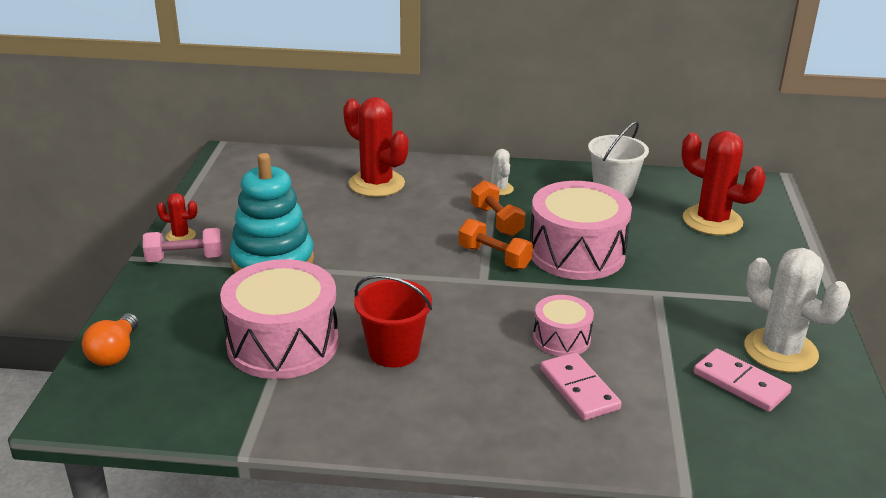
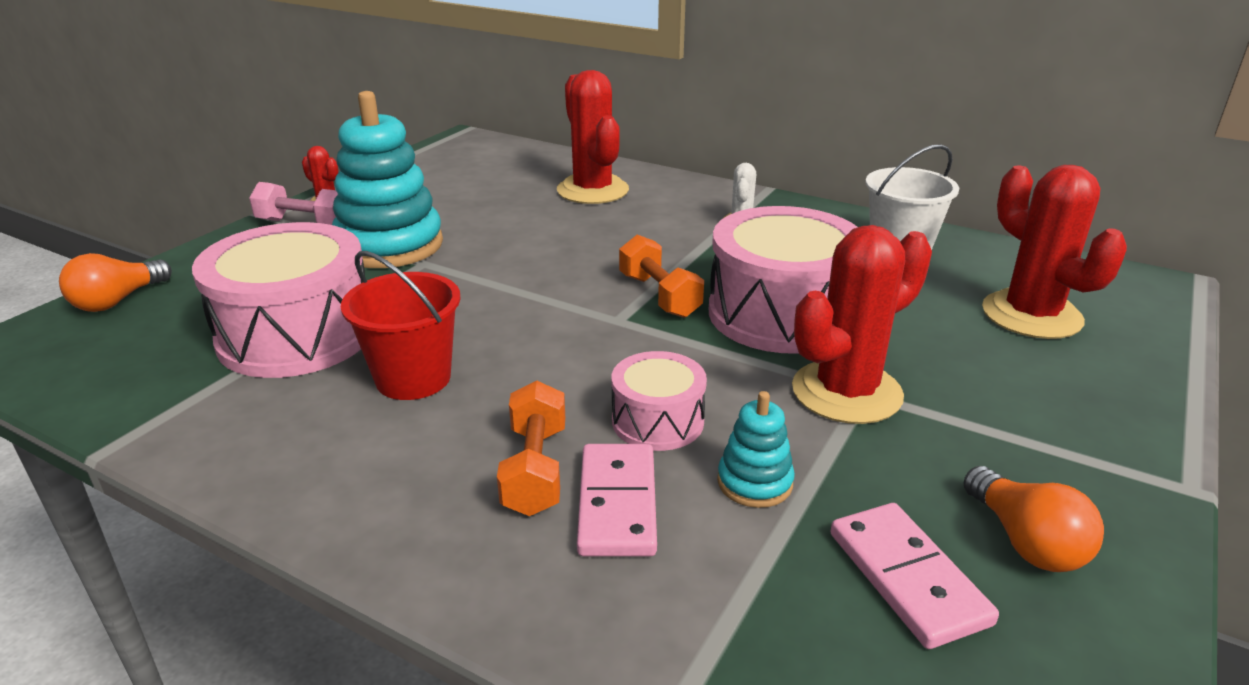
camera: 25 degrees right, 0 degrees up
orange dumbbell [471,180,525,236] -> orange dumbbell moved to [497,380,565,516]
white cactus [744,248,850,373] -> orange light bulb [964,466,1104,572]
none -> turquoise stacking toy [717,391,795,508]
none -> red cactus [792,225,932,424]

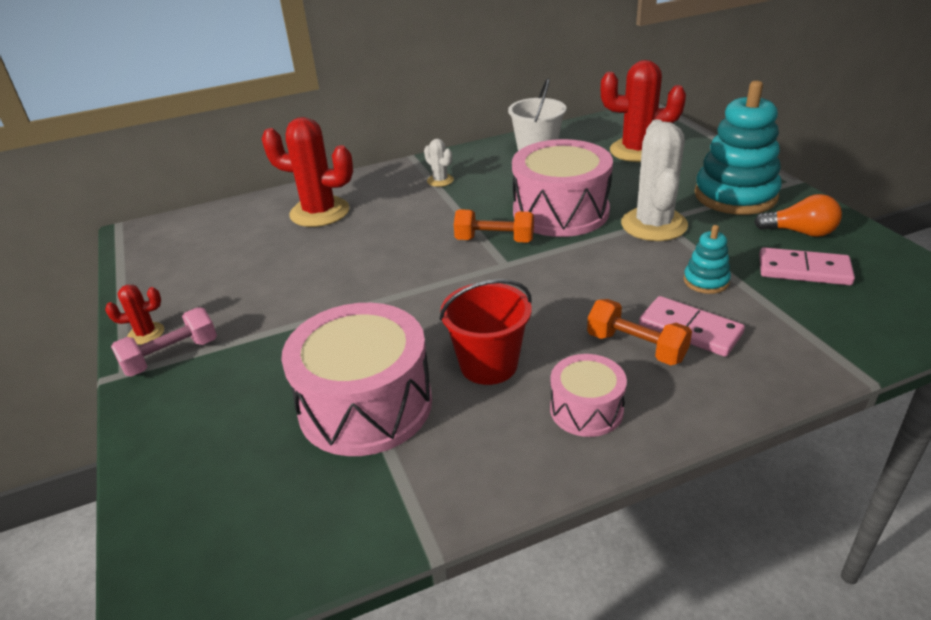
camera: 50 degrees left, 5 degrees up
orange light bulb [59,253,172,312] -> none
turquoise stacking toy [332,91,443,268] -> turquoise stacking toy moved to [695,81,782,215]
pink drum [611,351,707,451] -> pink drum moved to [550,354,627,437]
red cactus [792,225,932,424] -> white cactus [621,119,688,241]

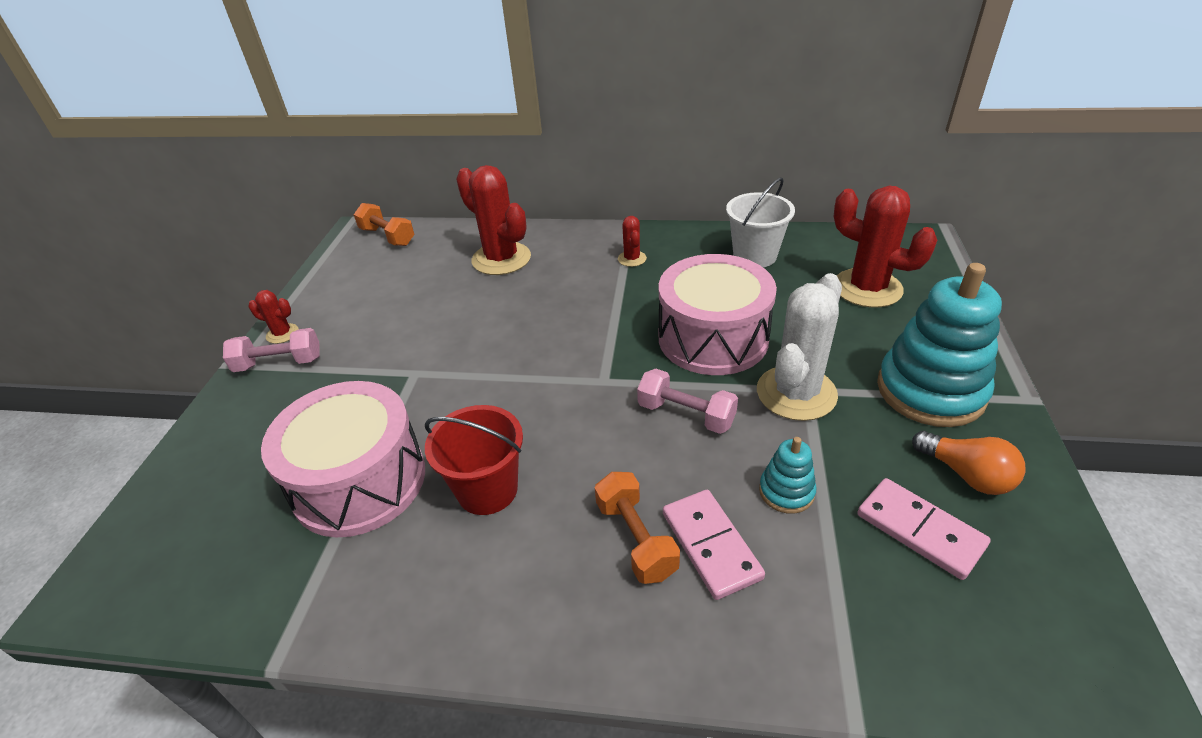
camera: 30 degrees right, 5 degrees up
white cactus [424,139,454,187] -> red cactus [618,216,647,267]
orange dumbbell [454,209,534,243] -> orange dumbbell moved to [354,203,414,246]
pink drum [550,354,627,437] -> none
none -> pink dumbbell [637,369,738,434]

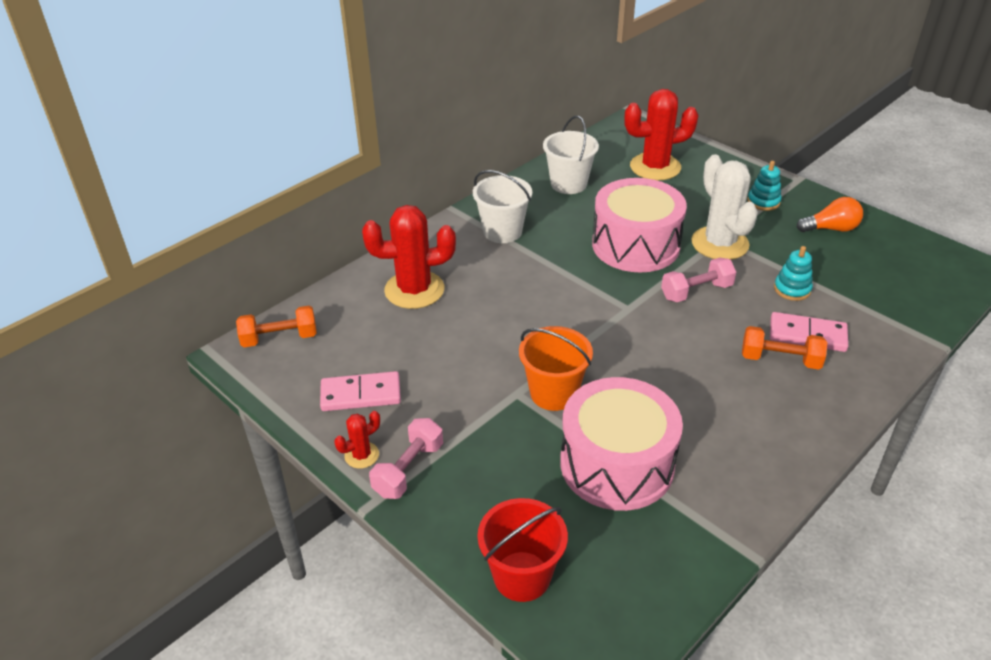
camera: 55 degrees left, 0 degrees up
red bucket [425,405,523,515] -> red bucket moved to [477,498,568,602]
red cactus [618,216,647,267] -> white bucket [473,170,532,243]
pink domino [857,478,991,580] -> pink domino moved to [320,371,401,411]
turquoise stacking toy [877,263,1002,427] -> turquoise stacking toy [747,161,782,211], size x0.47
none -> orange bucket [519,326,593,411]

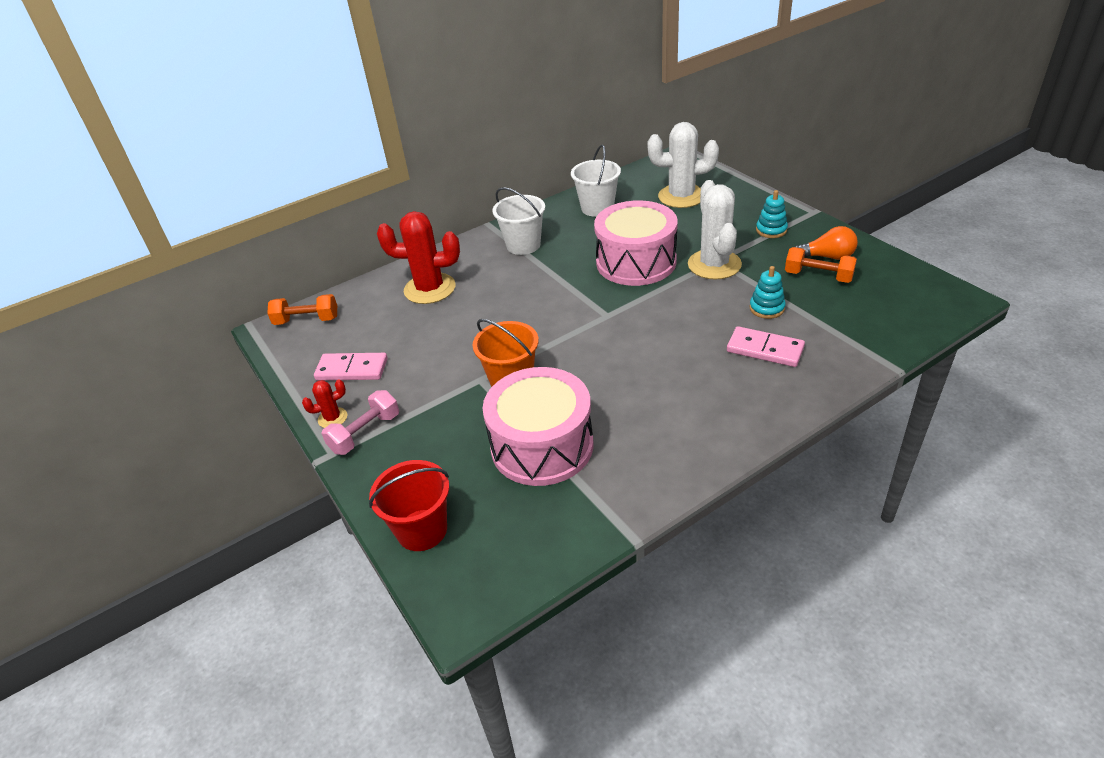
camera: 15 degrees right, 0 degrees up
red cactus [624,89,698,180] -> white cactus [648,122,719,208]
pink dumbbell [661,258,736,302] -> none
orange dumbbell [742,326,827,369] -> orange dumbbell moved to [785,247,857,283]

